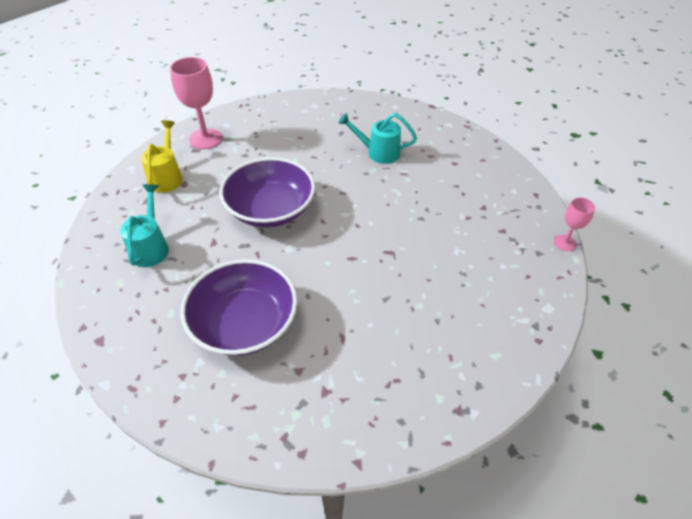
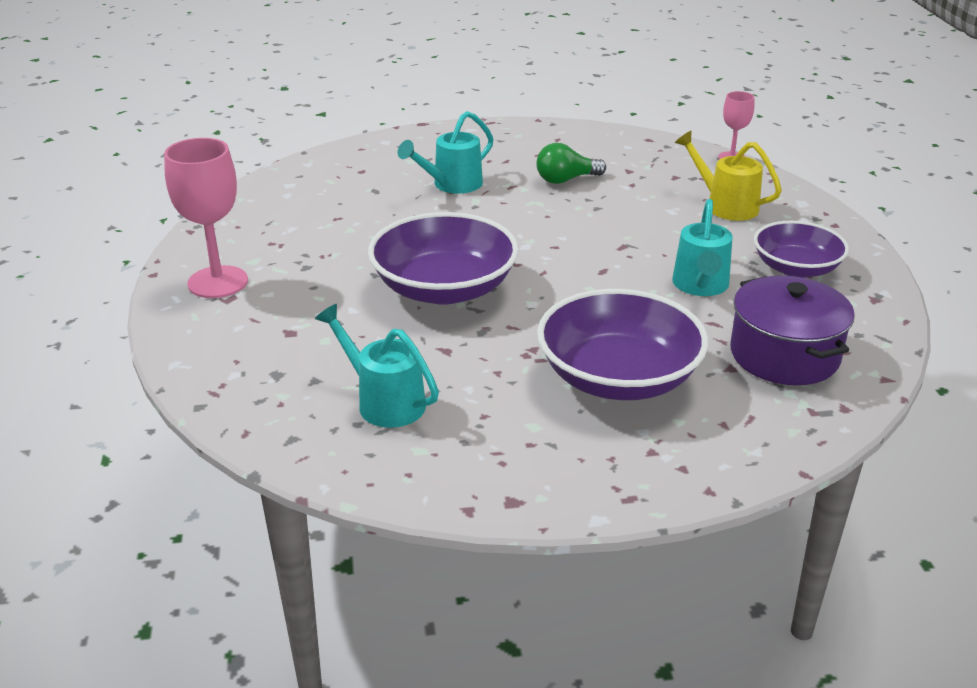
camera: 50 degrees left, 15 degrees down
yellow watering can [141,120,183,193] -> yellow watering can moved to [675,131,782,221]
none -> green light bulb [536,143,606,184]
none -> turquoise watering can [672,199,733,296]
none -> purple pot [730,276,855,385]
none -> purple bowl [754,221,849,278]

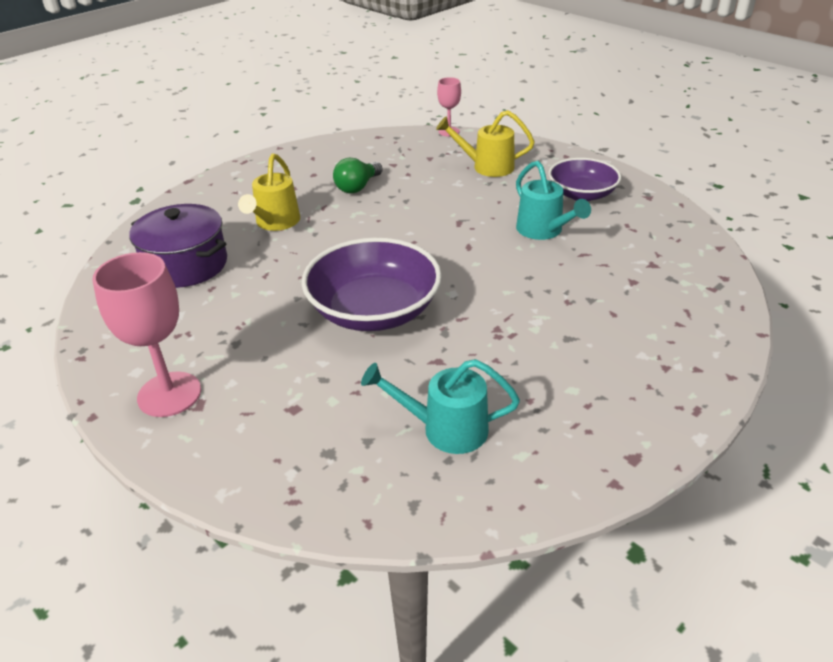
camera: 35 degrees left, 5 degrees up
turquoise watering can [398,111,494,194] -> yellow watering can [238,154,300,231]
purple bowl [537,289,708,400] -> none
purple pot [730,276,855,385] -> purple pot moved to [129,204,227,288]

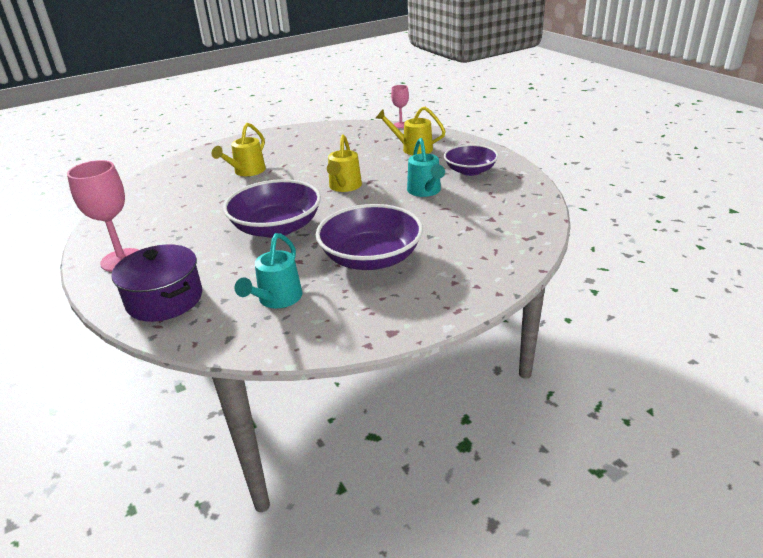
camera: 15 degrees right, 5 degrees down
purple pot [129,204,227,288] -> purple pot moved to [111,244,202,322]
green light bulb [333,158,383,194] -> none
turquoise watering can [361,359,520,454] -> turquoise watering can turned 90 degrees counterclockwise [235,233,303,308]
none -> purple bowl [316,204,423,270]
none -> yellow watering can [327,135,362,192]

